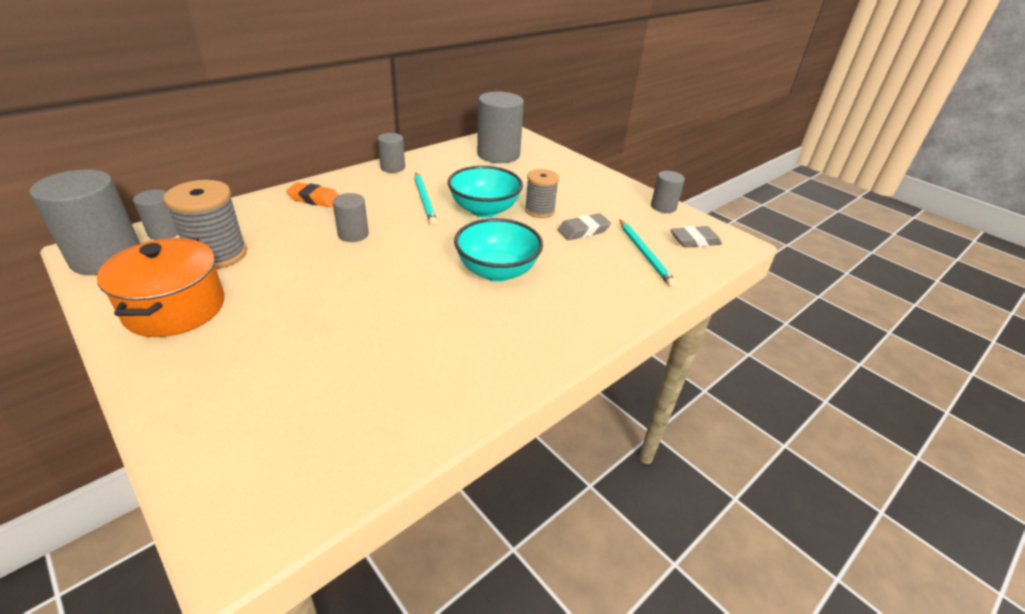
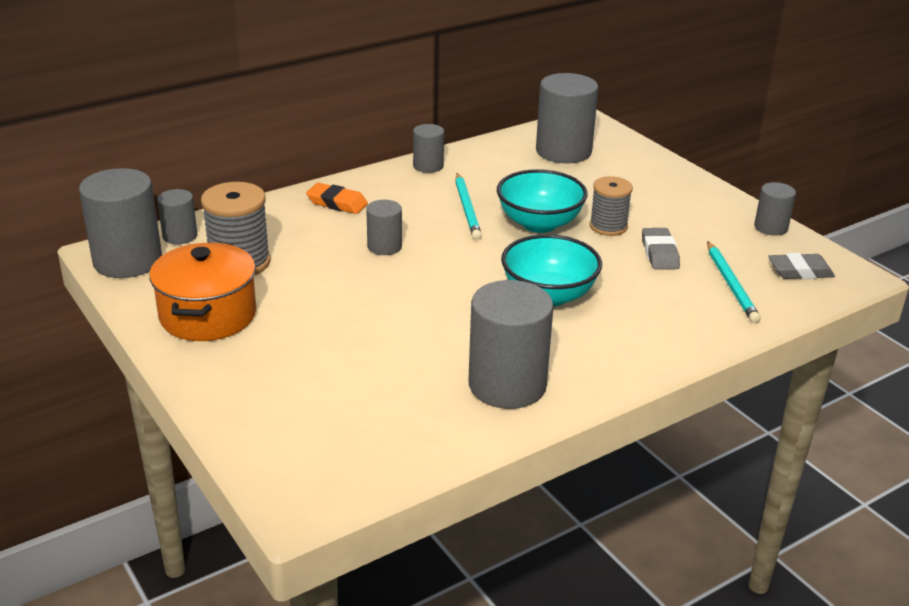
camera: 10 degrees right, 5 degrees down
grey eraser [558,213,611,240] -> grey eraser turned 75 degrees counterclockwise [642,228,680,270]
none -> grey cylinder [468,280,554,409]

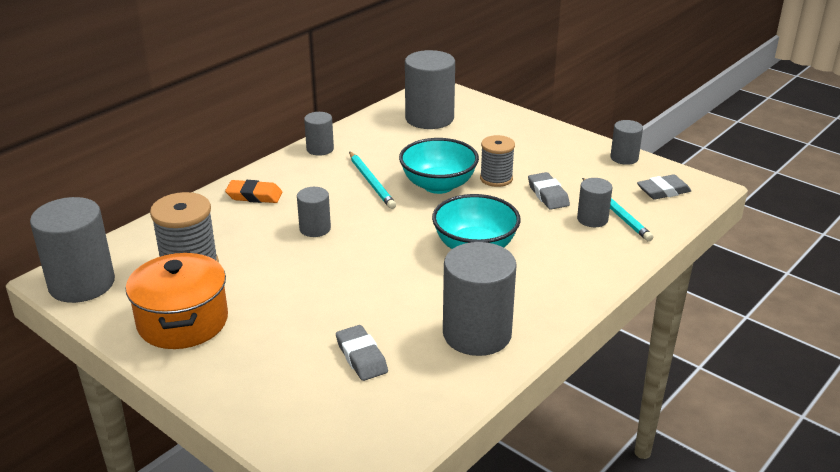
camera: 15 degrees left, 0 degrees up
grey cylinder [157,189,197,244] -> grey cylinder moved to [577,178,612,227]
none -> grey eraser [336,325,388,381]

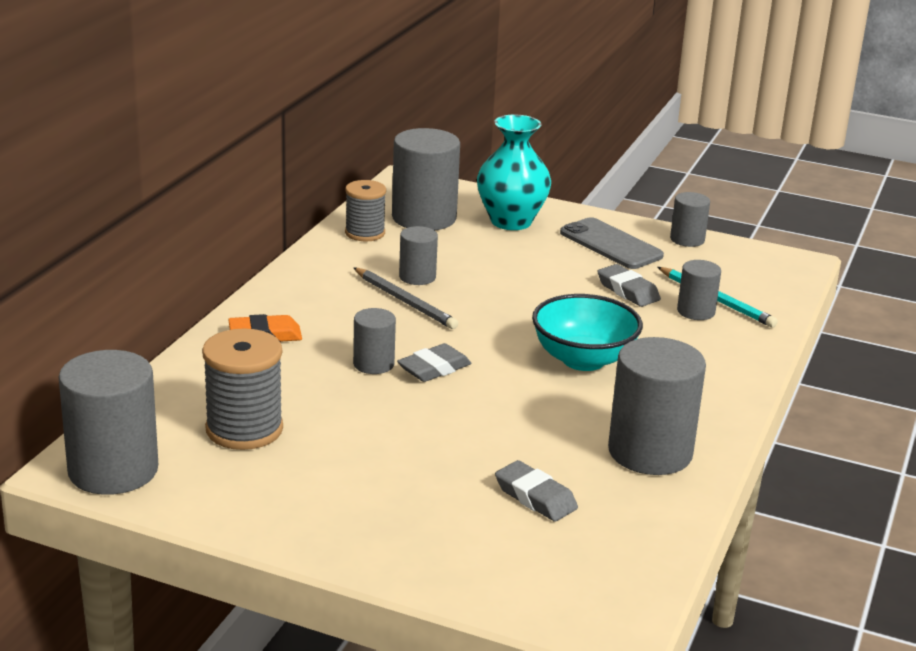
camera: 20 degrees left, 5 degrees down
orange pot [126,252,228,349] -> none
grey cylinder [304,112,334,156] -> grey cylinder moved to [399,226,438,285]
turquoise pencil [349,151,396,209] -> grey pencil [353,267,458,329]
turquoise bowl [399,138,479,194] -> none
grey spool [480,135,515,187] -> grey spool moved to [345,180,386,241]
grey eraser [637,174,691,200] -> grey eraser moved to [397,343,472,382]
none -> turquoise vase [477,115,551,230]
none -> grey phone [560,217,664,269]

